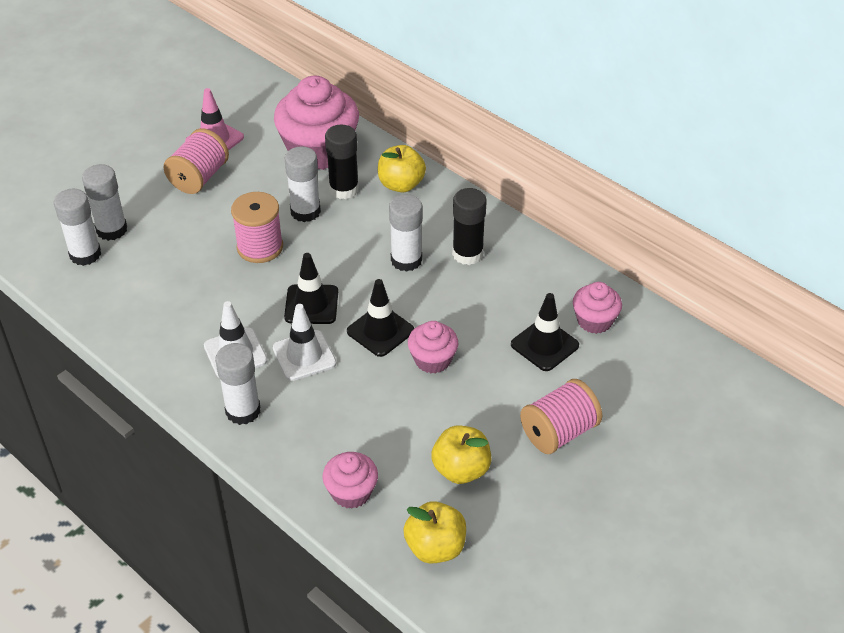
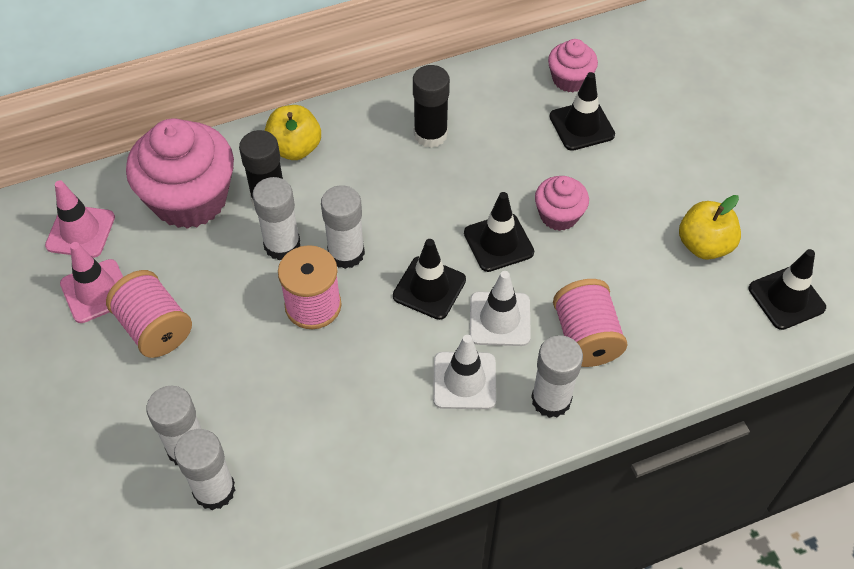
camera: 65 degrees left, 10 degrees up
pink cupcake [322,452,378,509] -> none
white glue stick [389,194,423,272] -> white glue stick moved to [321,185,365,269]
yellow apple [403,501,466,564] -> black traffic cone [749,249,826,330]
pink spool [520,379,602,454] -> pink spool moved to [553,279,628,367]
none -> pink traffic cone [45,180,115,258]

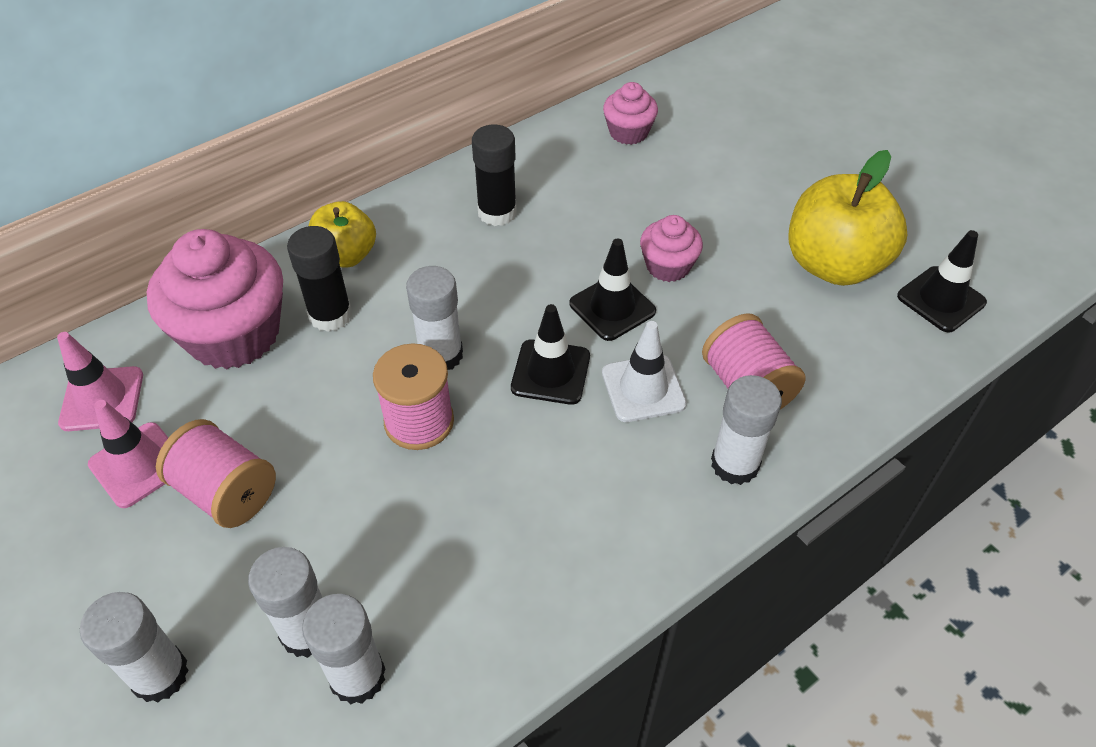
camera: 15 degrees left, 5 degrees down
white glue stick [252,177,300,260] -> white glue stick moved to [80,592,189,703]
white traffic cone [433,335,496,409] -> none
black traffic cone [549,72,615,151] -> none
yellow apple [679,195,741,260] -> yellow apple [788,150,907,286], size x1.64

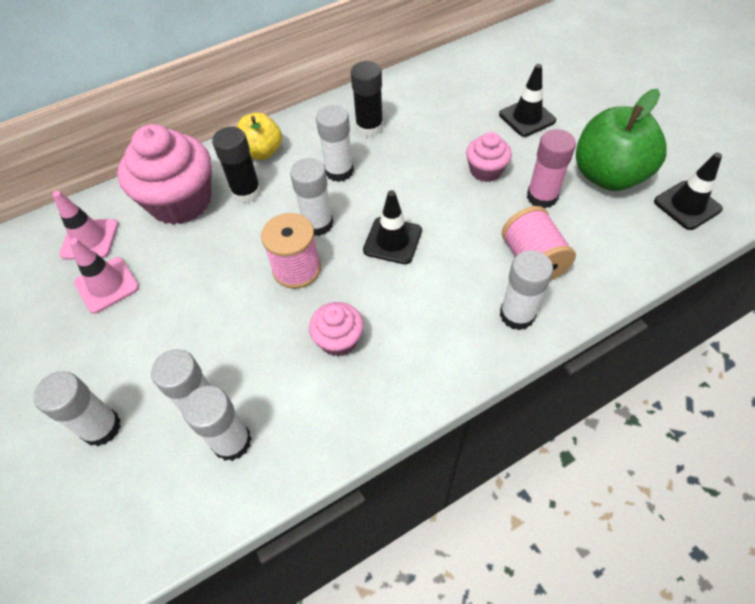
camera: 10 degrees right, 5 degrees up
pink spool [156,419,276,528] -> none
black traffic cone [569,239,656,341] -> black traffic cone moved to [499,64,556,137]
white traffic cone [602,321,687,422] -> none
pink cupcake [603,82,658,145] -> pink cupcake moved to [309,302,364,357]
yellow apple [788,150,907,286] -> green apple [576,89,667,191]
none -> white glue stick [316,105,354,182]
none -> pink glue stick [527,129,576,208]

